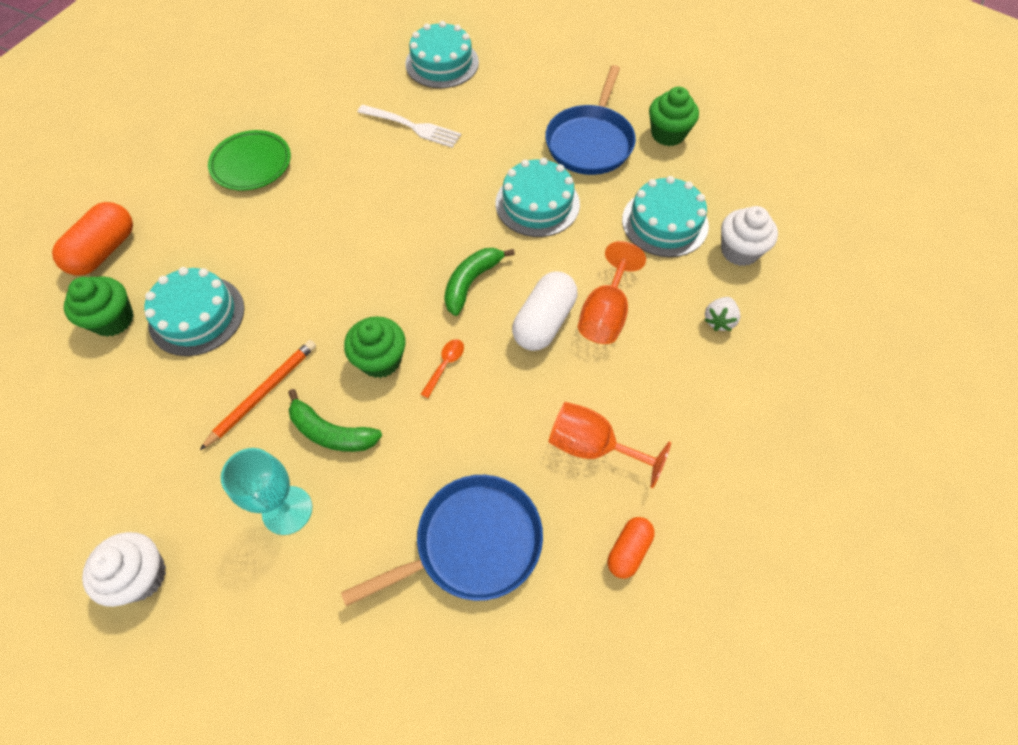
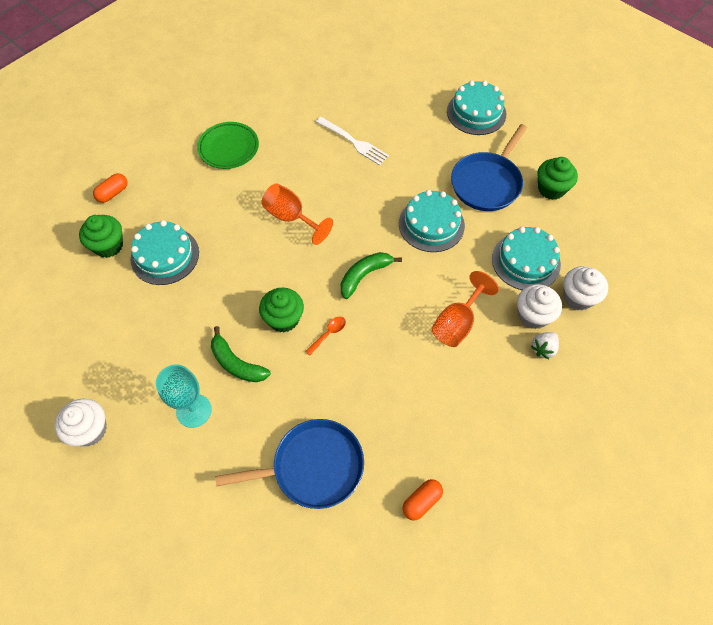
camera: 15 degrees right, 0 degrees up
orange capsule [52,202,133,275] -> orange capsule [93,173,127,203], size x0.60
orange pencil [200,340,316,450] -> none
turquoise cake [405,21,479,88] -> turquoise cake moved to [447,81,506,135]
white capsule [512,272,577,351] -> none
orange goblet [548,402,671,488] -> orange goblet moved to [261,183,333,245]
none -> white cupcake [517,284,562,329]

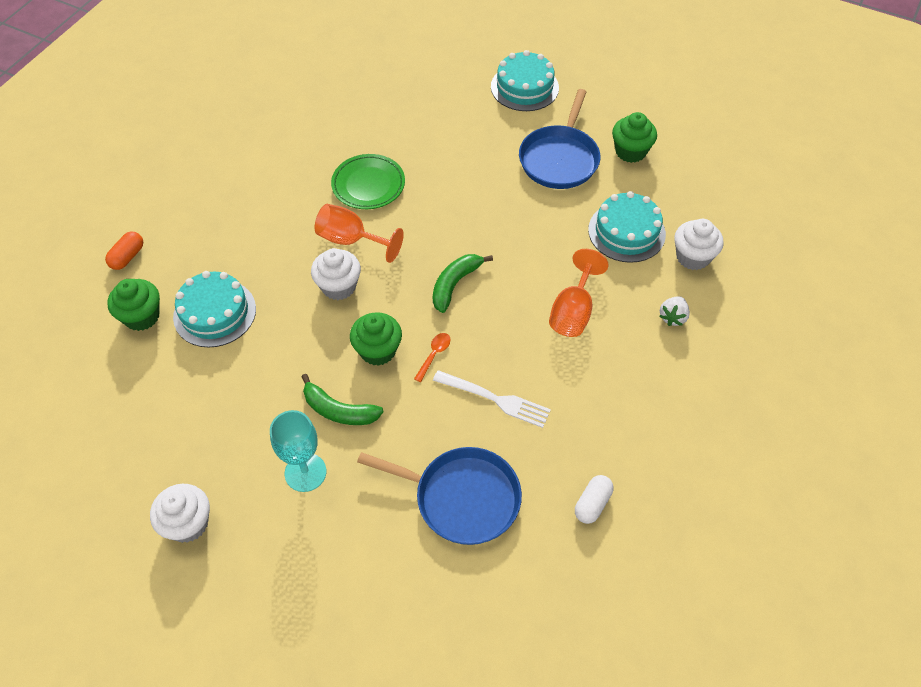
camera: 15 degrees left, 5 degrees down
green plate [197,122,259,169] -> green plate moved to [331,154,405,209]
blue pan [215,419,364,509] -> blue pan turned 45 degrees clockwise [357,447,522,545]
white fork [316,117,389,166] -> white fork moved to [433,370,551,428]
turquoise cake [399,190,465,252] -> none
orange capsule [403,479,443,520] -> white capsule [575,475,613,524]
white cupcake [517,284,562,329] -> white cupcake moved to [311,248,361,300]

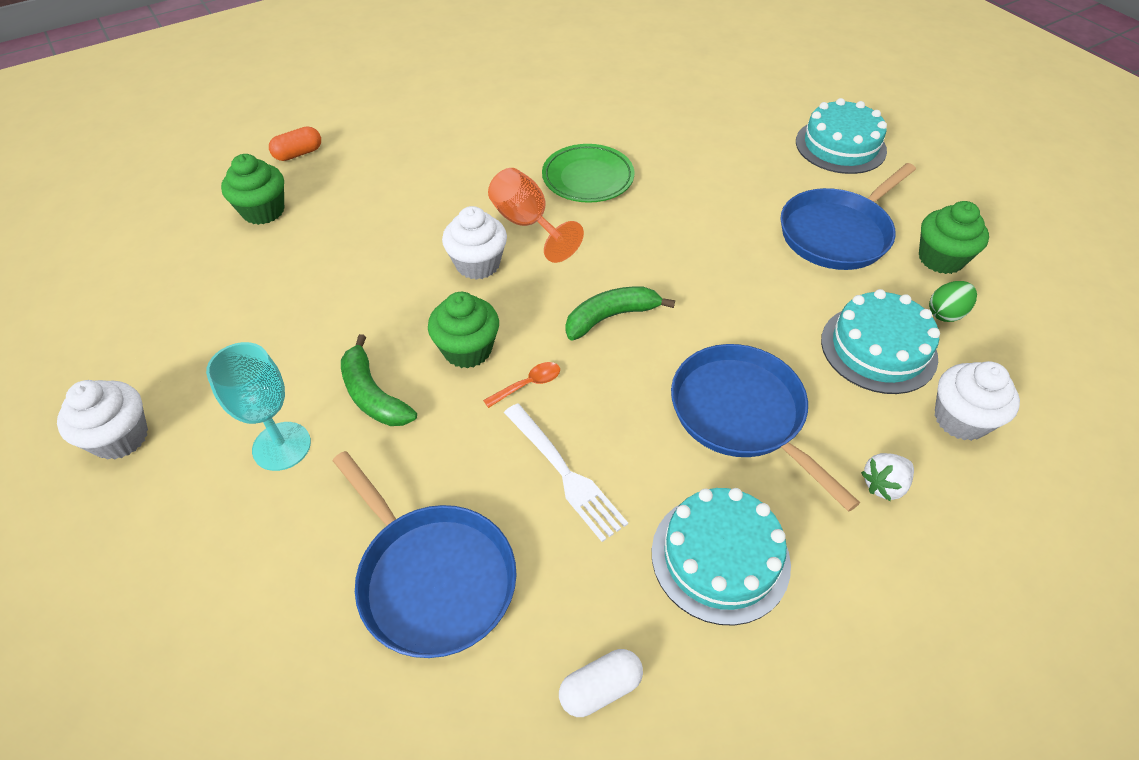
camera: 30 degrees right, 5 degrees down
turquoise cake [173,271,256,348] -> turquoise cake moved to [652,488,791,626]
orange goblet [549,249,609,337] -> blue pan [671,344,860,512]
none -> green egg [929,281,977,322]

